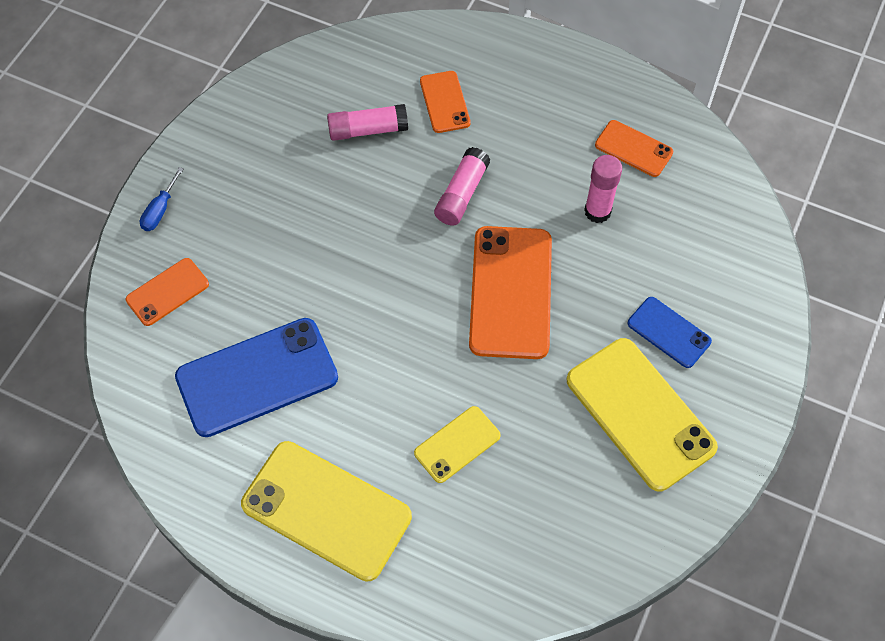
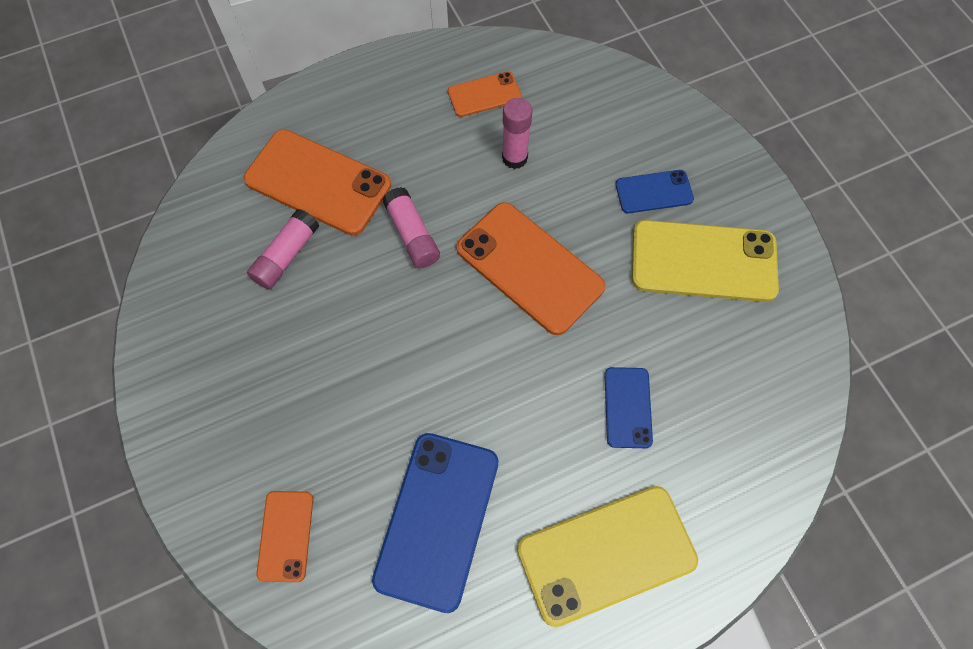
camera: 50 degrees left, 5 degrees up
blue screwdriver [140,167,184,231] -> none
yellow phone [414,406,501,483] -> blue phone [605,367,653,448]
orange phone [420,71,471,133] -> orange phone [244,129,391,236], size x1.88

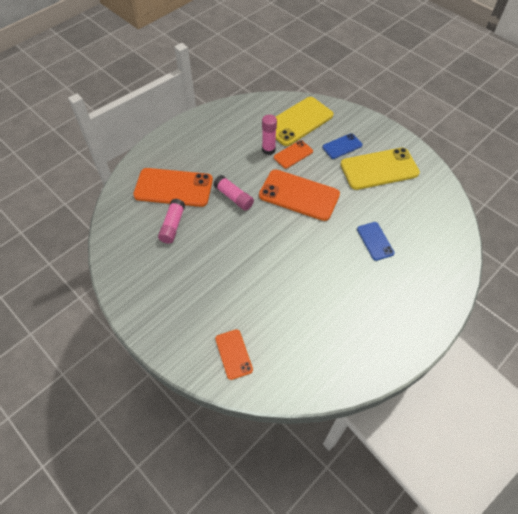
camera: 20 degrees left, 10 degrees down
blue phone [372,433,499,613] -> none
orange phone [448,72,522,117] -> orange phone moved to [274,140,313,169]
yellow phone [518,486,698,627] -> yellow phone moved to [276,97,333,146]

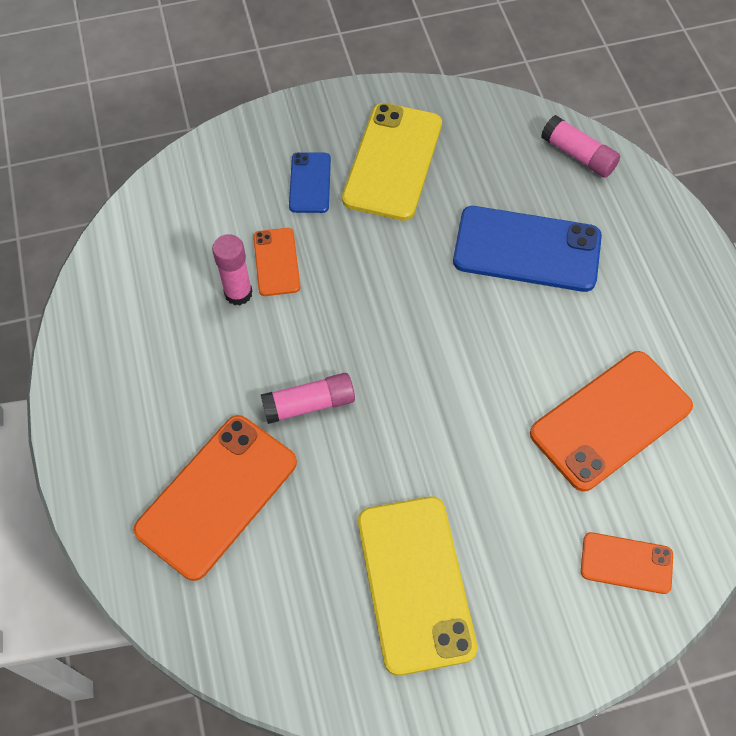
camera: 60 degrees left, 5 degrees up
pink glue stick [158,199,185,244] -> pink glue stick moved to [541,115,620,178]
orange phone [259,169,340,221] -> orange phone moved to [530,351,693,492]
yellow phone [276,97,333,146] -> yellow phone moved to [358,497,477,676]
blue phone [357,222,395,261] -> blue phone [453,206,602,292], size x1.88

